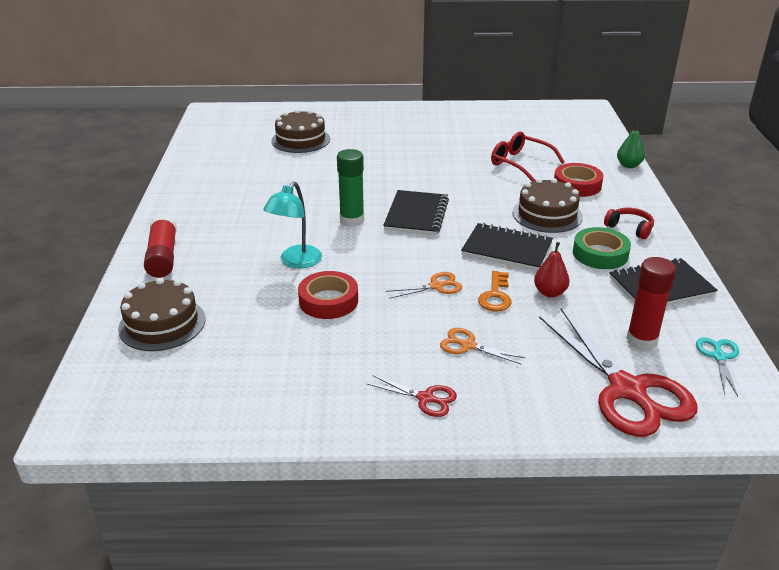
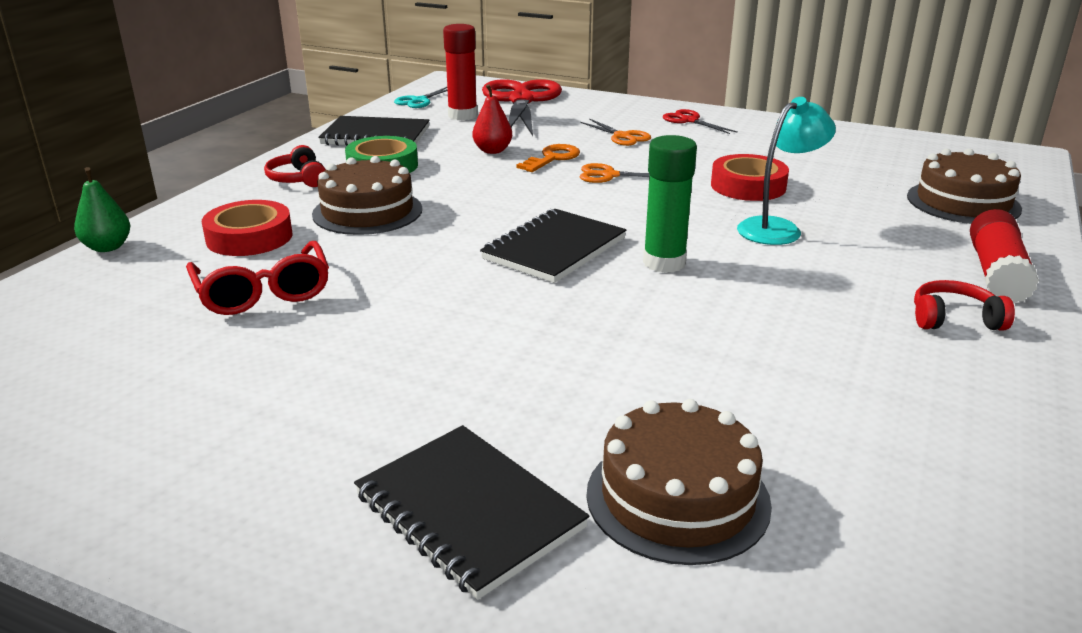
camera: 155 degrees left, 5 degrees down
black notebook [461,223,553,271] -> black notebook moved to [354,425,589,600]
none -> red headphones [914,280,1015,331]

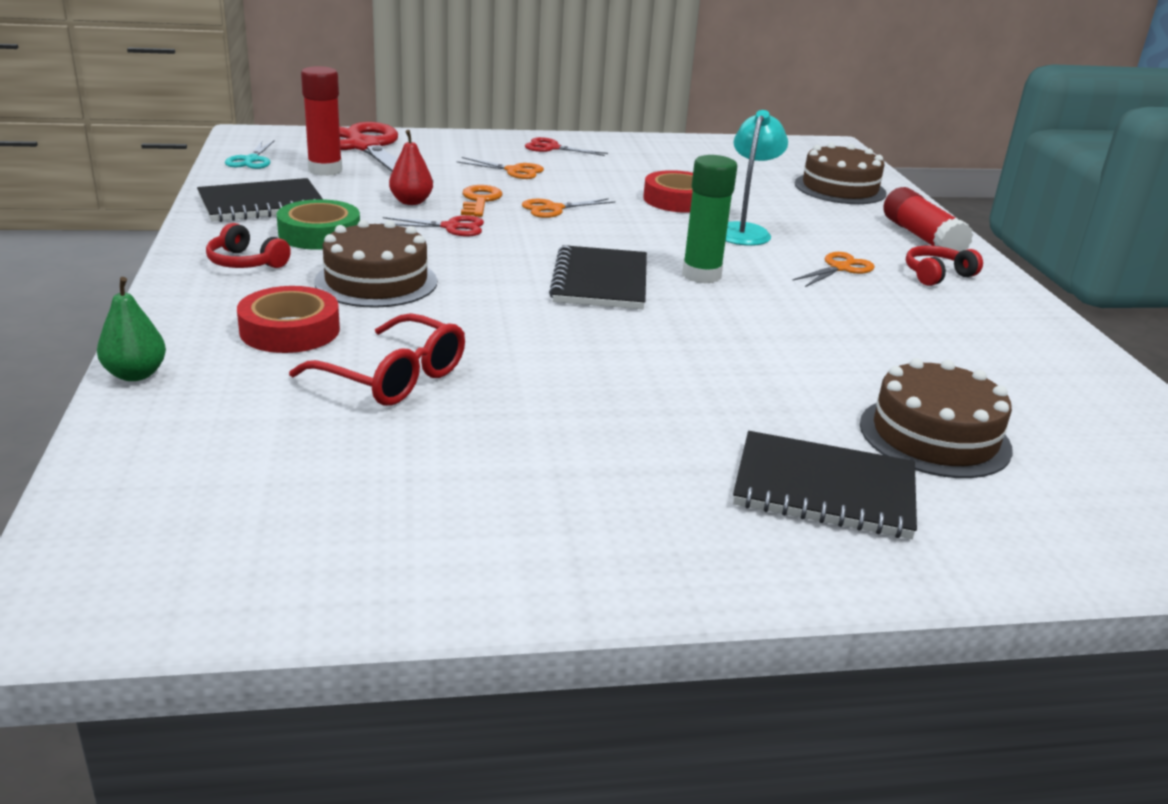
camera: 35 degrees left, 0 degrees up
none -> red scissors [383,216,484,237]
none -> orange scissors [792,252,875,287]

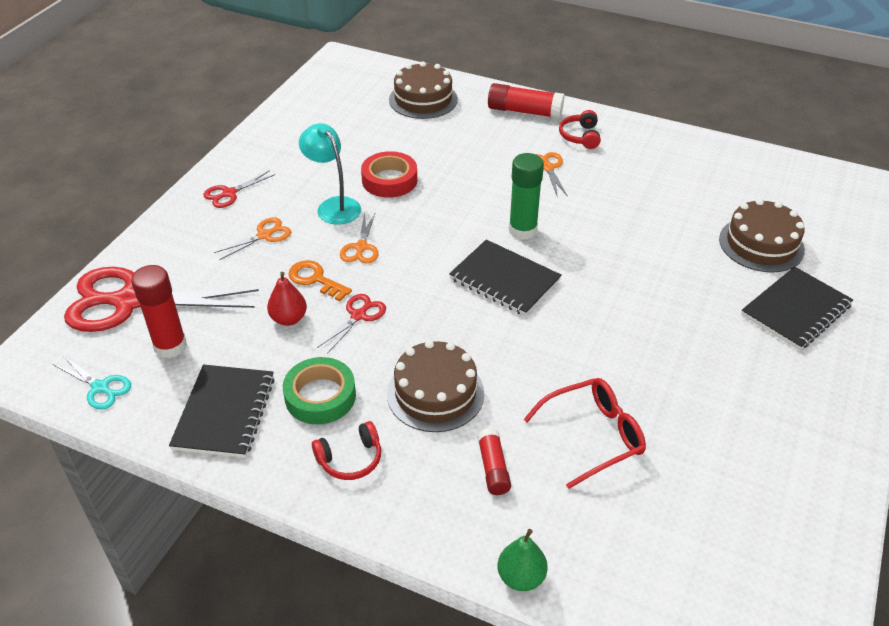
camera: 55 degrees left, 15 degrees up
red tape [237,286,340,353] -> red glue stick [477,428,511,495]
turquoise lamp [726,110,788,246] -> turquoise lamp moved to [299,123,361,224]

